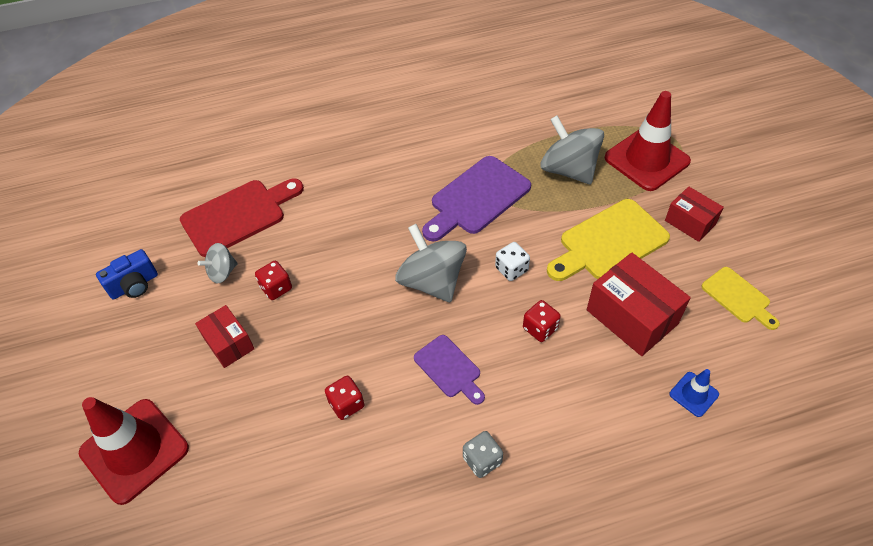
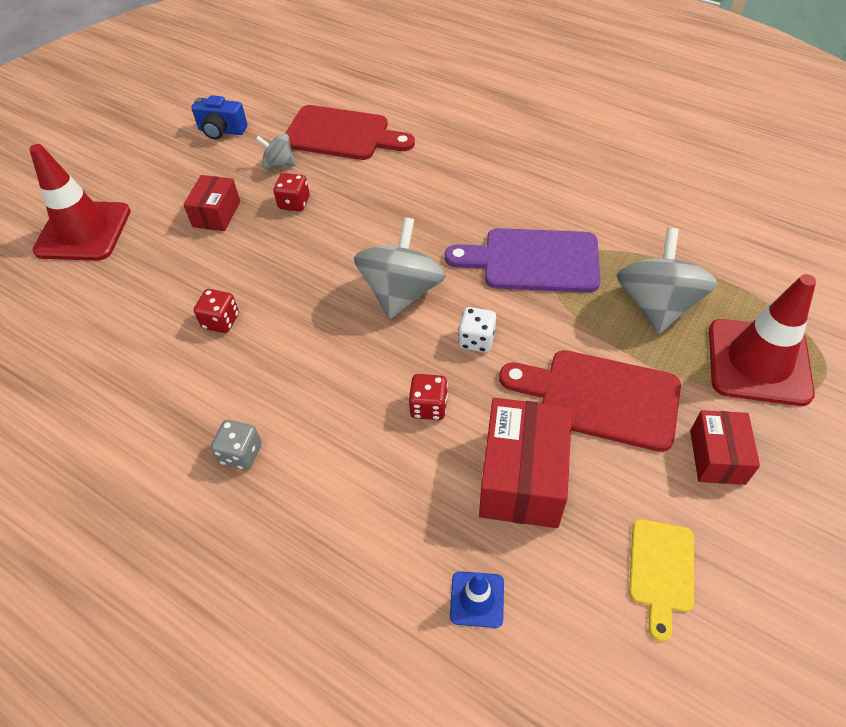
camera: 50 degrees right, 0 degrees up
purple cutting board [414,335,485,405] -> none
yellow cutting board [547,199,670,281] -> red cutting board [499,350,681,452]

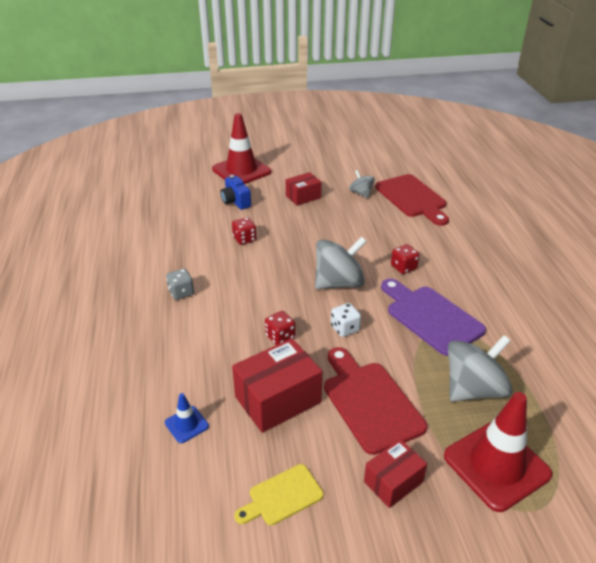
camera: 45 degrees right, 15 degrees down
blue camera [191,95,247,139] -> blue camera moved to [220,175,251,210]
red dice [274,173,310,212] -> red dice moved to [391,244,419,274]

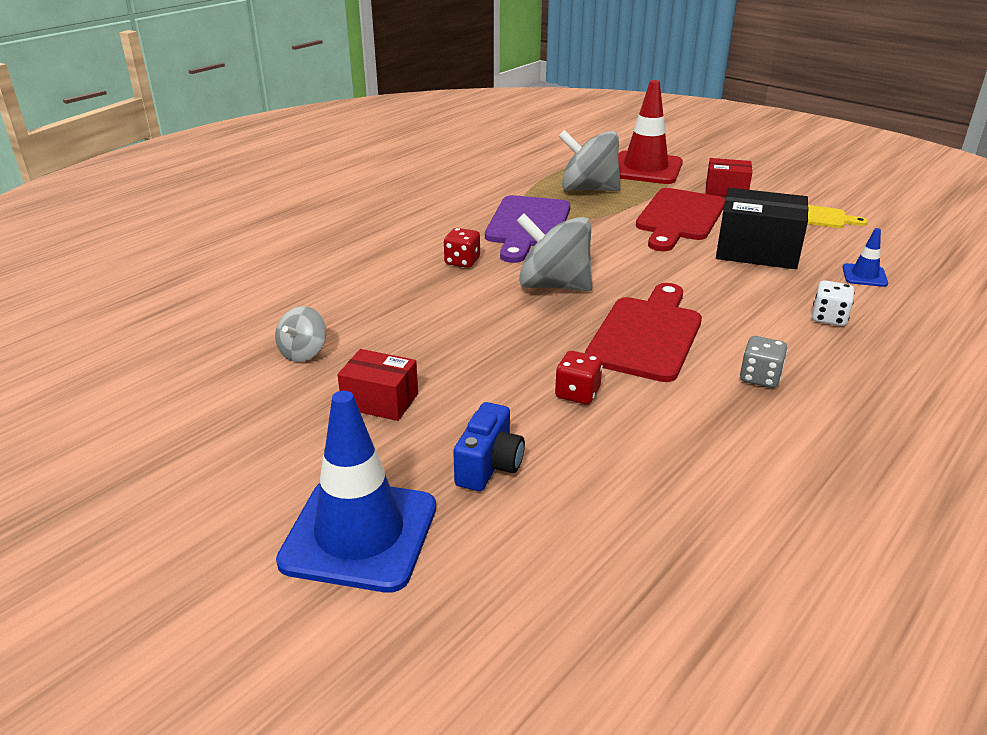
camera: 130 degrees left, 5 degrees down
red traffic cone [212,113,271,184] -> blue traffic cone [276,391,436,593]
red box [232,338,323,433] -> black box [716,188,809,269]
red dice [265,311,295,345] -> none
white dice [331,303,361,337] -> white dice moved to [812,280,855,326]
red cutting board [375,174,449,226] -> red cutting board moved to [585,283,702,382]

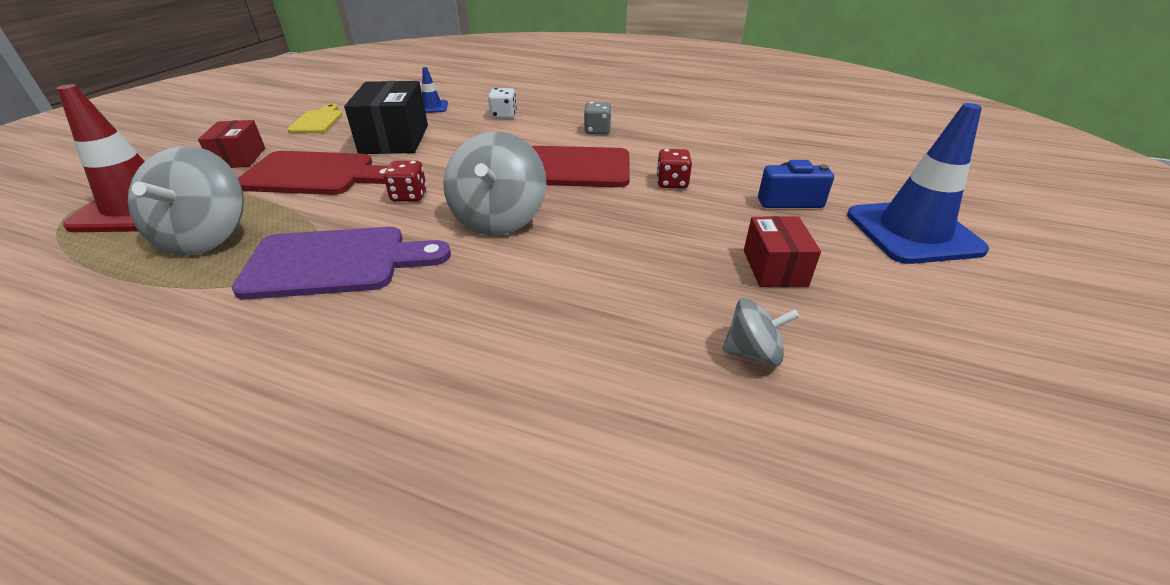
camera: 110 degrees left, 5 degrees up
red dice [444,228,480,268] -> red dice moved to [384,161,427,202]

